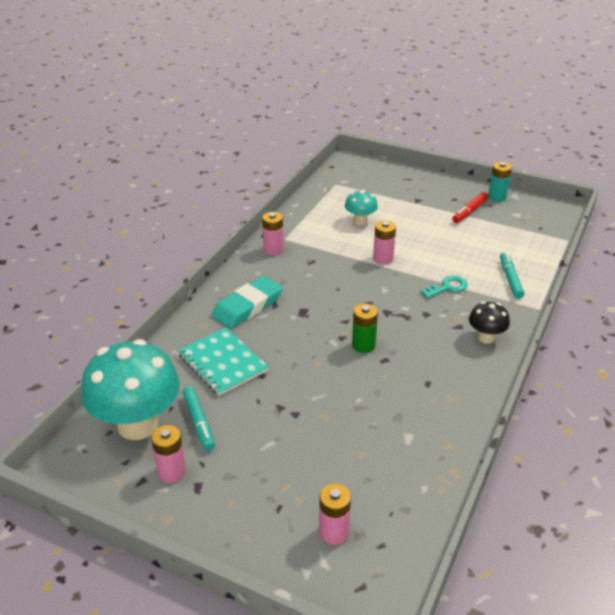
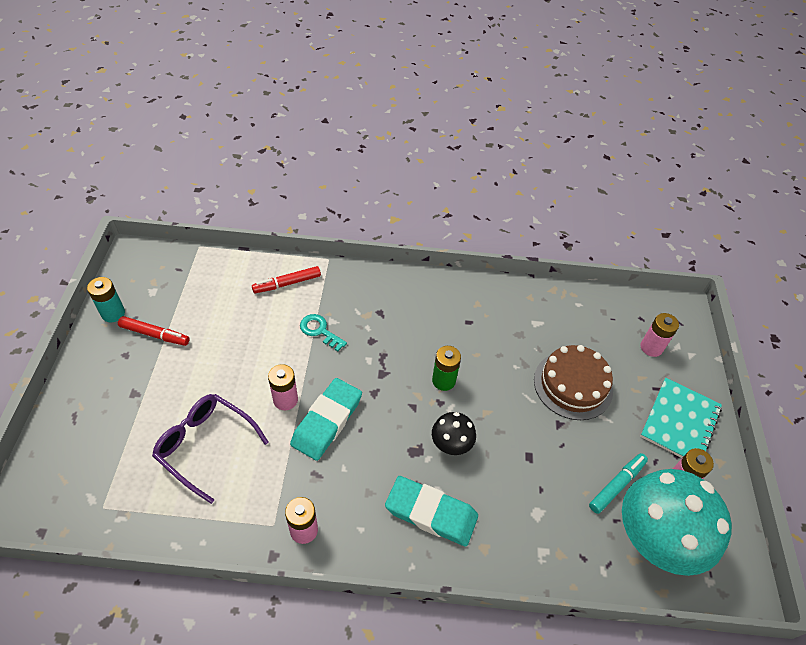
camera: 115 degrees left, 15 degrees up
turquoise notebook [177,328,269,396] -> turquoise notebook moved to [640,378,722,458]
turquoise mushroom [345,190,378,225] -> purple glasses [152,394,269,504]
black mushroom [469,301,510,344] -> black mushroom moved to [432,412,476,455]
turquoise marker [500,252,524,299] -> red marker [252,266,321,293]
none -> turquoise eraser [290,378,362,461]
none -> brown cake [534,345,613,420]

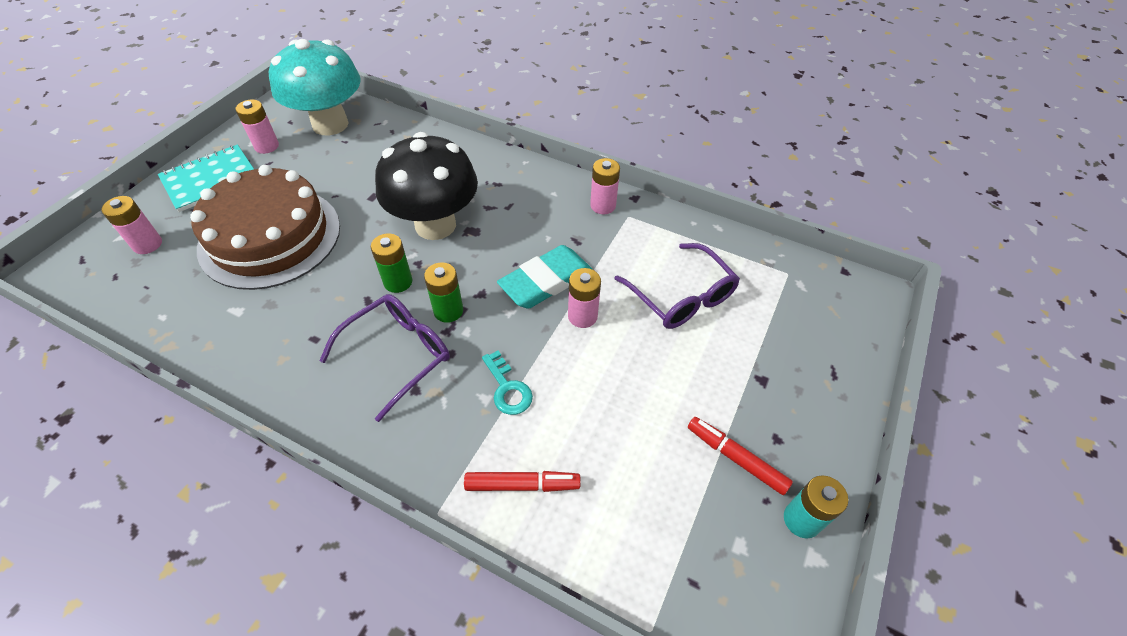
camera: 155 degrees left, 0 degrees up
turquoise eraser [385,476,478,547] -> none
black mushroom [432,412,476,455] -> black mushroom [375,132,478,240], size x2.07
brown cake [534,345,613,420] -> brown cake [190,165,340,290], size x1.51
turquoise marker [589,453,648,514] -> none
none -> purple glasses [319,294,450,422]
none -> green battery [424,262,463,323]

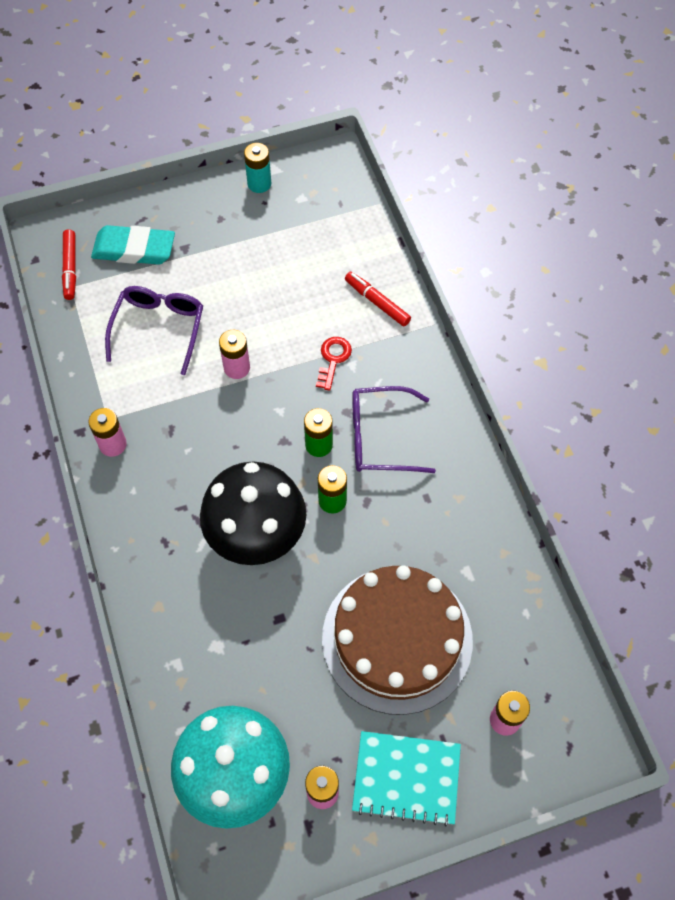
camera: 135 degrees left, 10 degrees up
turquoise key [482,351,533,415] -> red key [316,337,352,391]
turquoise eraser [497,245,593,309] -> turquoise eraser moved to [91,225,175,265]
red marker [688,417,793,495] -> red marker moved to [62,229,76,300]

